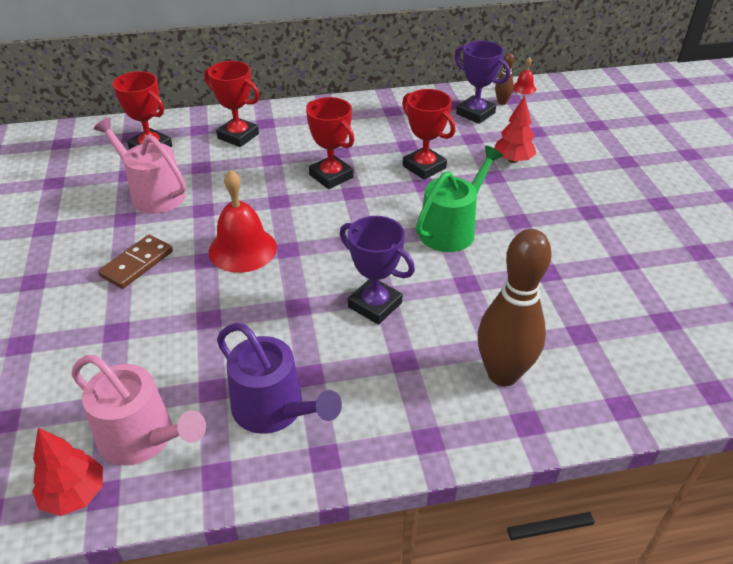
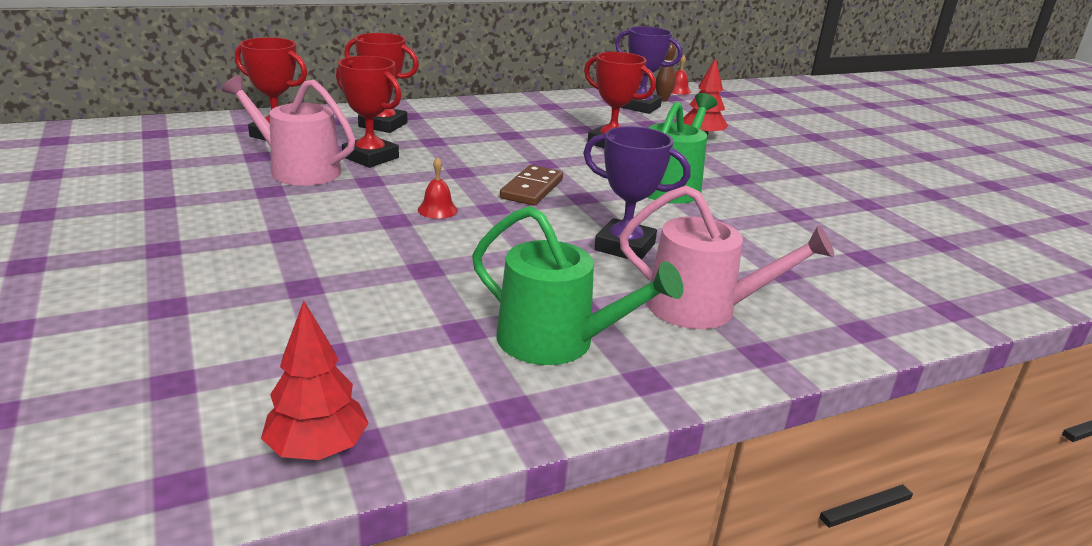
camera: 15 degrees left, 15 degrees down
pink watering can [72,355,206,465] -> pink watering can moved to [619,185,834,329]
brown domino [98,235,173,289] -> brown domino moved to [500,165,563,206]
red bell [209,170,277,273] -> red bell [418,157,458,219], size x0.47
purple watering can [217,323,342,434] -> green watering can [472,206,683,365]
red trophy [306,97,354,189] -> red trophy moved to [336,56,402,168]
brown bowling pin [478,229,552,386] -> none

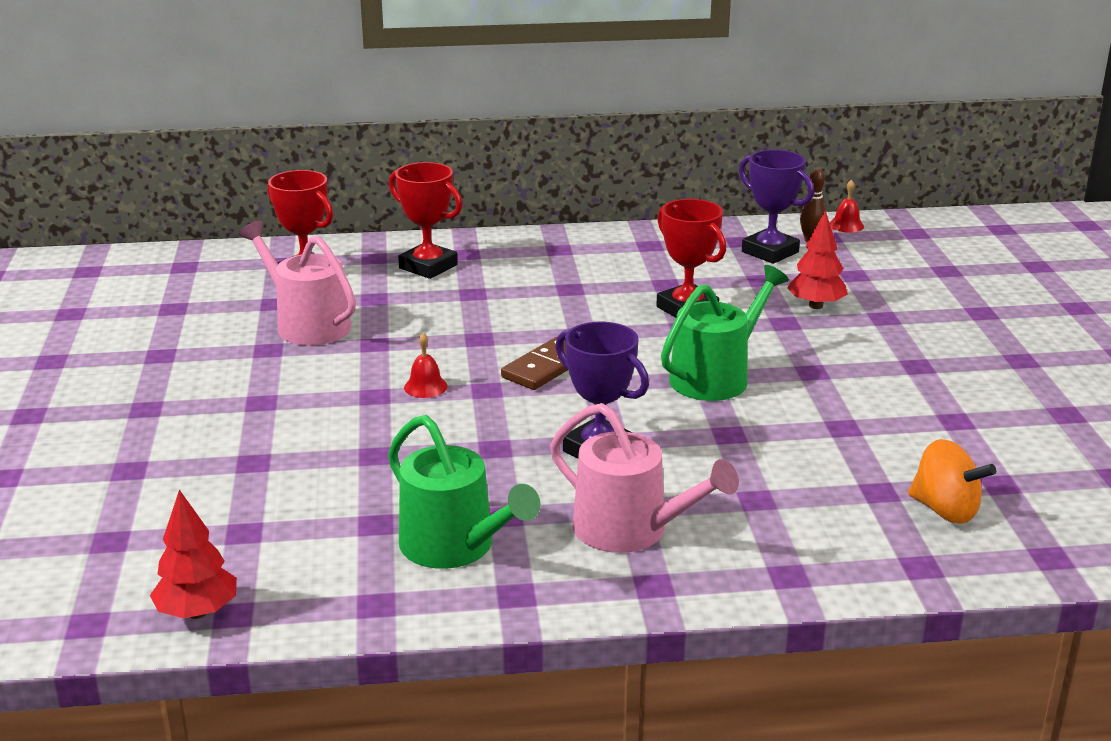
camera: 20 degrees right, 0 degrees up
red trophy [336,56,402,168] -> none
none -> orange spinning top [908,439,996,524]

